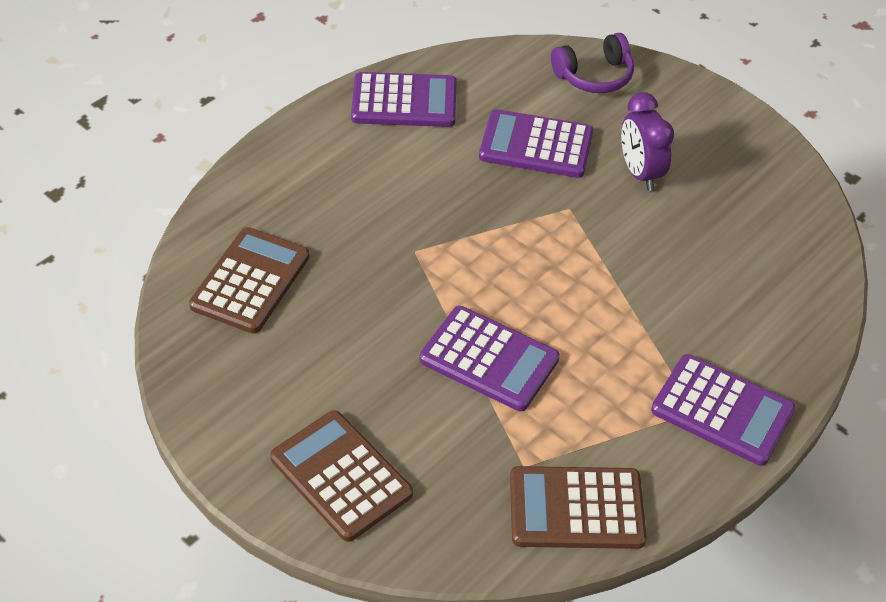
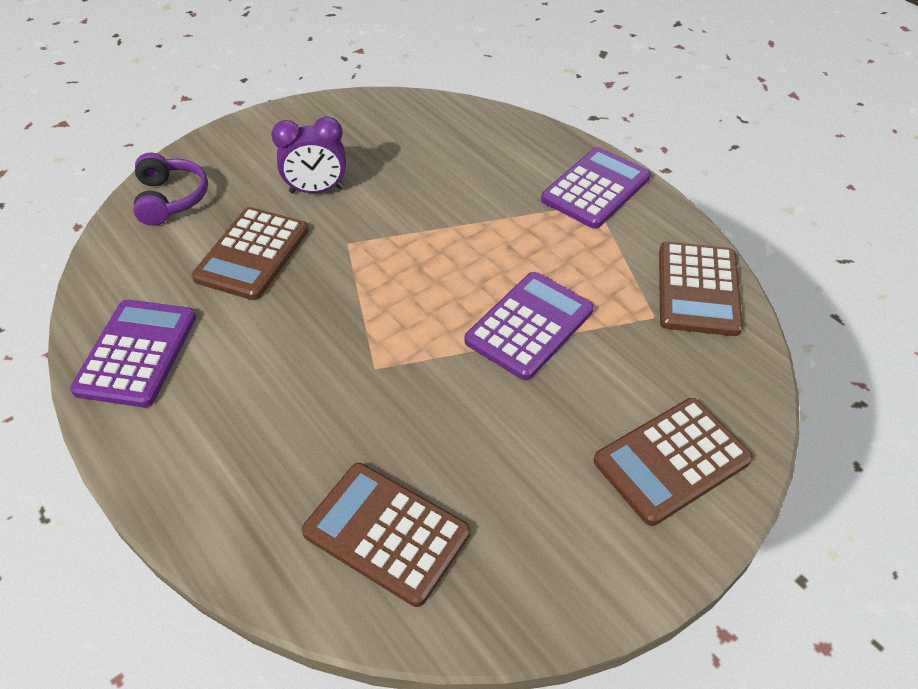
camera: 80 degrees left, 0 degrees up
purple calculator [479,109,593,178] -> brown calculator [192,207,309,300]

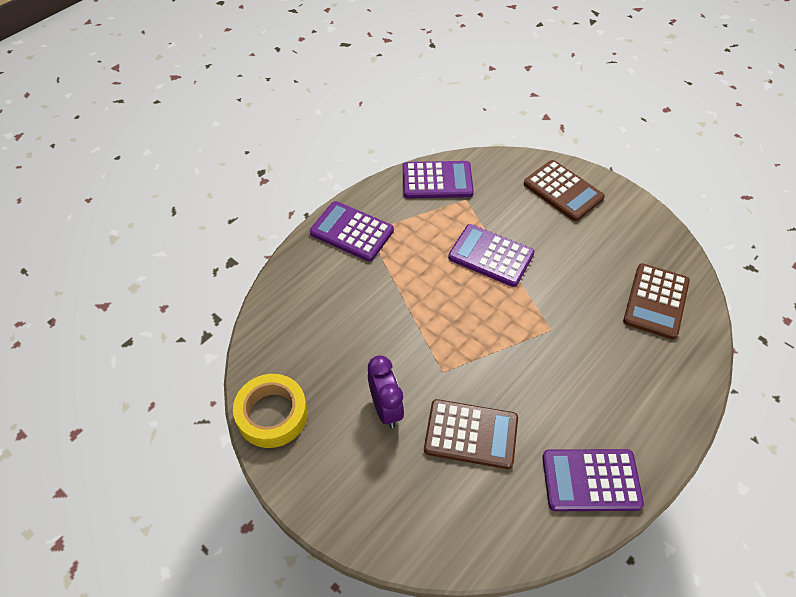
camera: 100 degrees left, 5 degrees up
purple headphones [133,153,208,226] -> none
brown calculator [659,242,743,336] -> purple calculator [403,161,474,199]
none -> yellow tape [233,374,308,448]

